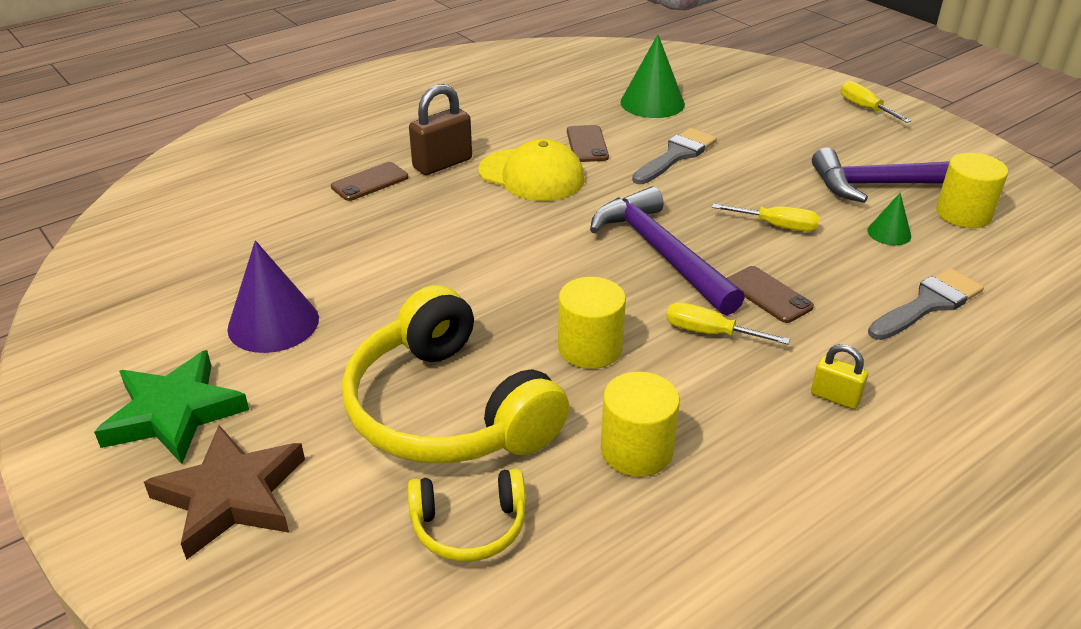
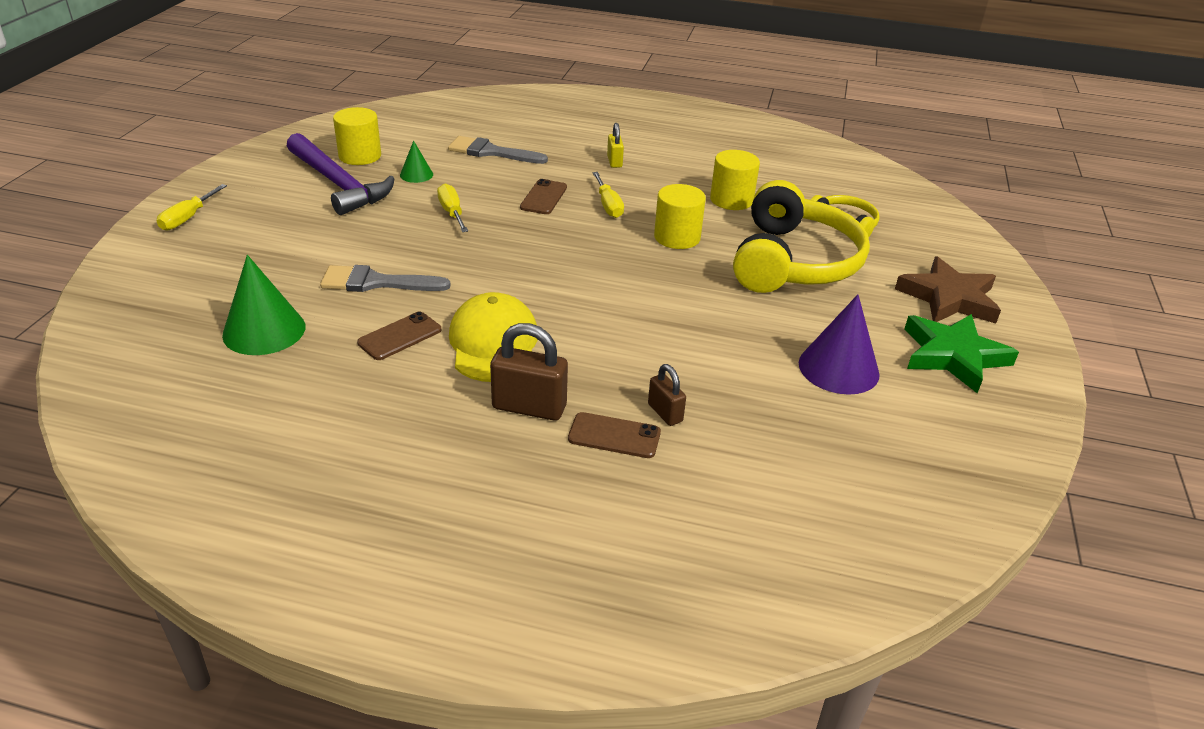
camera: 130 degrees left, 0 degrees up
purple hammer [590,186,745,315] -> none
none -> brown padlock [648,364,686,426]

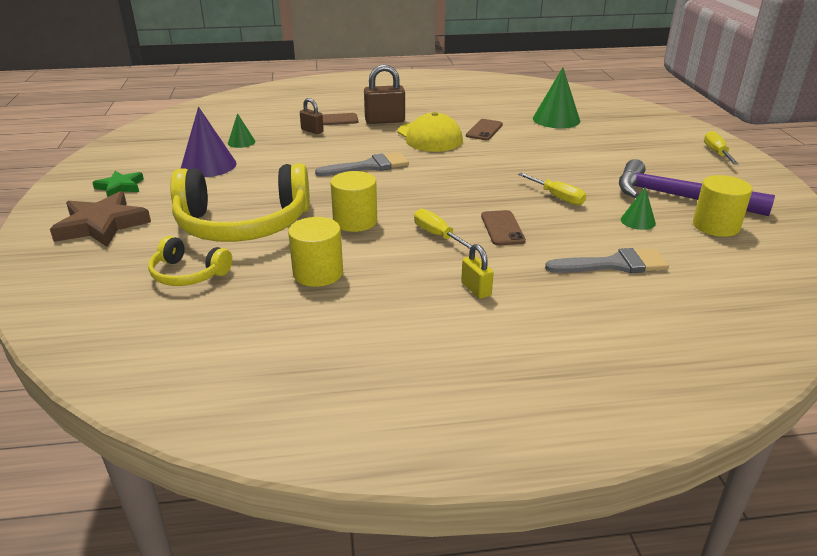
camera: 160 degrees right, 5 degrees down
grey brush [320,265,451,292] -> grey brush moved to [315,152,409,176]
yellow headphones [733,180,870,293] -> yellow headphones turned 90 degrees counterclockwise [170,163,310,242]
green star [905,314,1019,393] -> green star [92,171,144,197], size x0.59
none -> green cone [228,113,255,148]

